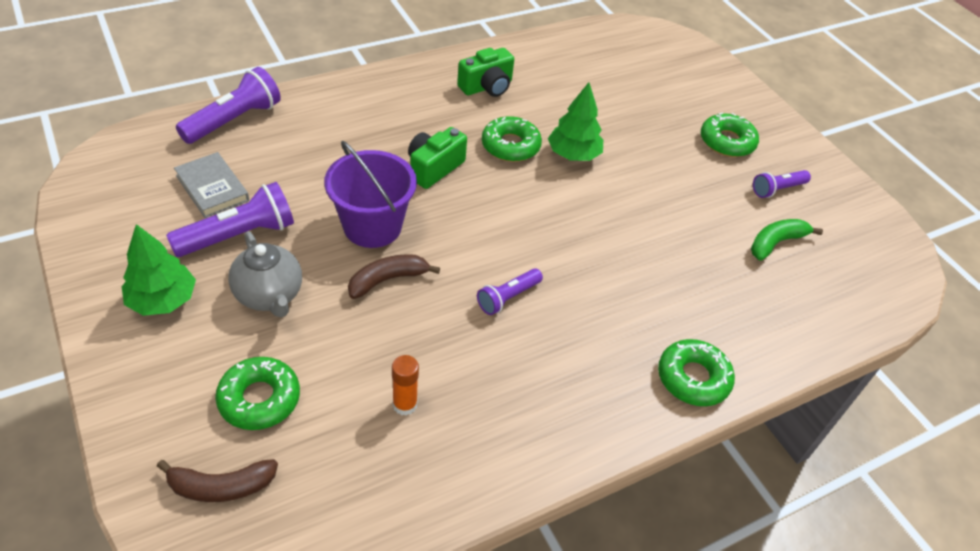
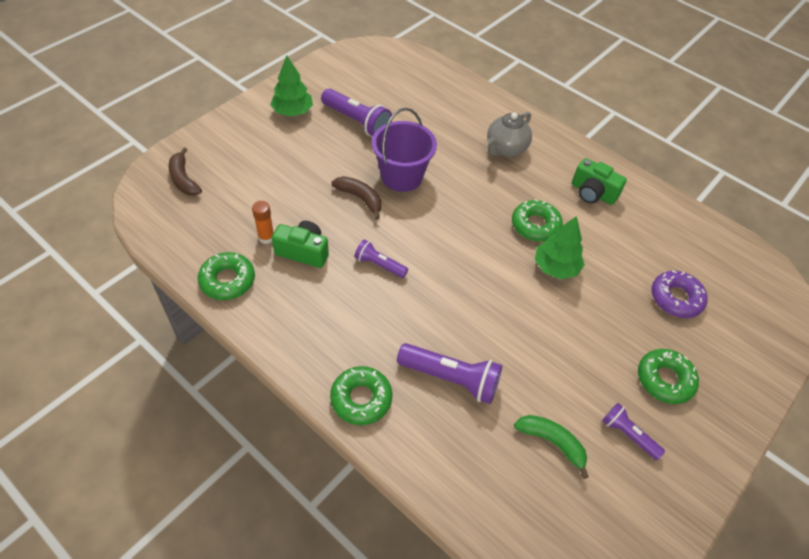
camera: 70 degrees right, 5 degrees up
grey book [174,152,249,218] -> none
purple flashlight [176,67,281,144] -> purple flashlight moved to [397,343,502,404]
green donut [215,357,300,430] -> green donut moved to [198,252,255,300]
grey teapot [228,231,302,317] -> grey teapot moved to [487,112,532,157]
green camera [408,127,467,189] -> green camera moved to [272,221,329,268]
none -> purple donut [651,270,707,318]

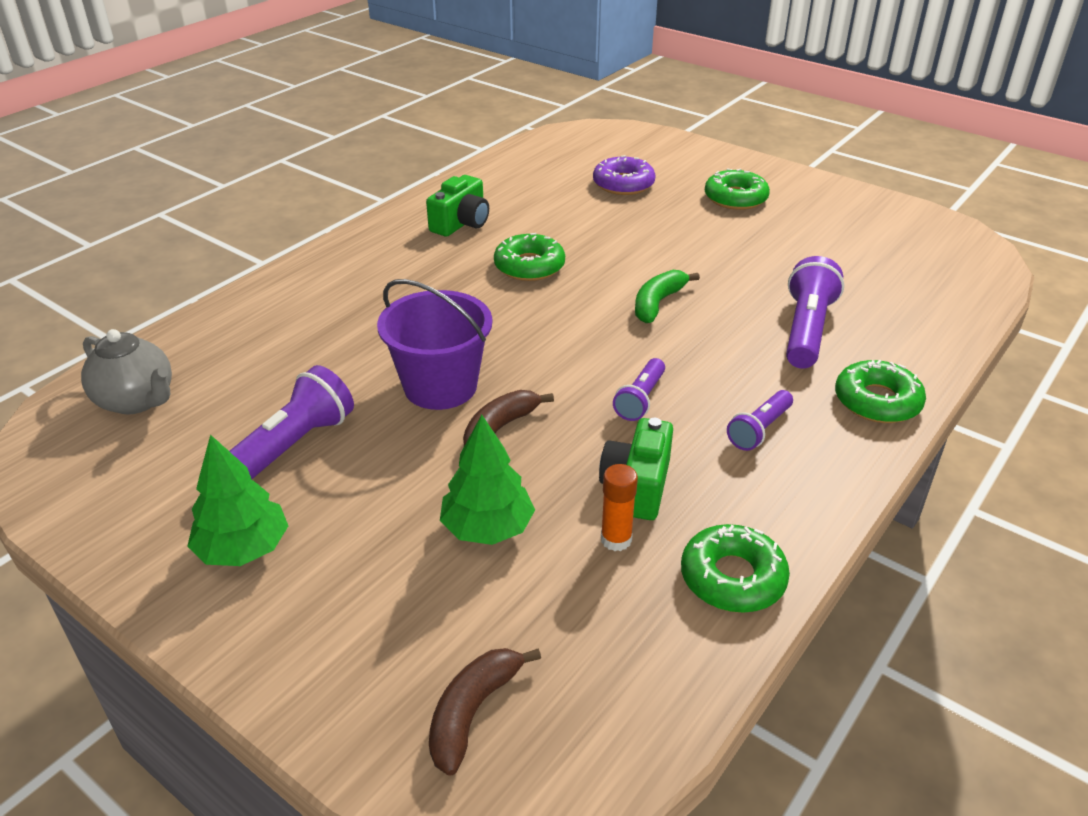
camera: 90 degrees left, 15 degrees down
brown banana [169,148,202,196] -> brown banana turned 150 degrees clockwise [429,648,541,776]
grey teapot [487,112,532,157] -> grey teapot moved to [81,329,172,414]
green banana [514,415,589,479] -> green banana moved to [635,270,700,323]
green tree [535,216,585,279] -> green tree moved to [440,415,535,545]
purple flashlight [602,403,665,460] -> purple flashlight moved to [727,390,793,451]

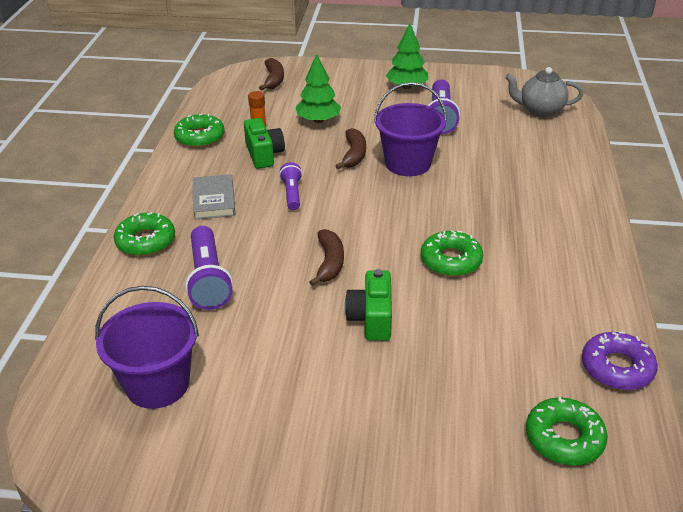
camera: 150 degrees right, 0 degrees up
green camera [426,175,489,237] -> green camera moved to [345,269,392,341]
purple donut [593,155,656,195] -> purple donut moved to [582,331,658,390]
green banana [635,270,700,323] -> brown banana [309,229,344,286]
green donut [705,168,770,210] -> green donut moved to [526,397,608,465]
purple flashlight [727,390,793,451] -> grey book [193,174,235,220]
none -> purple bucket [95,286,199,409]

